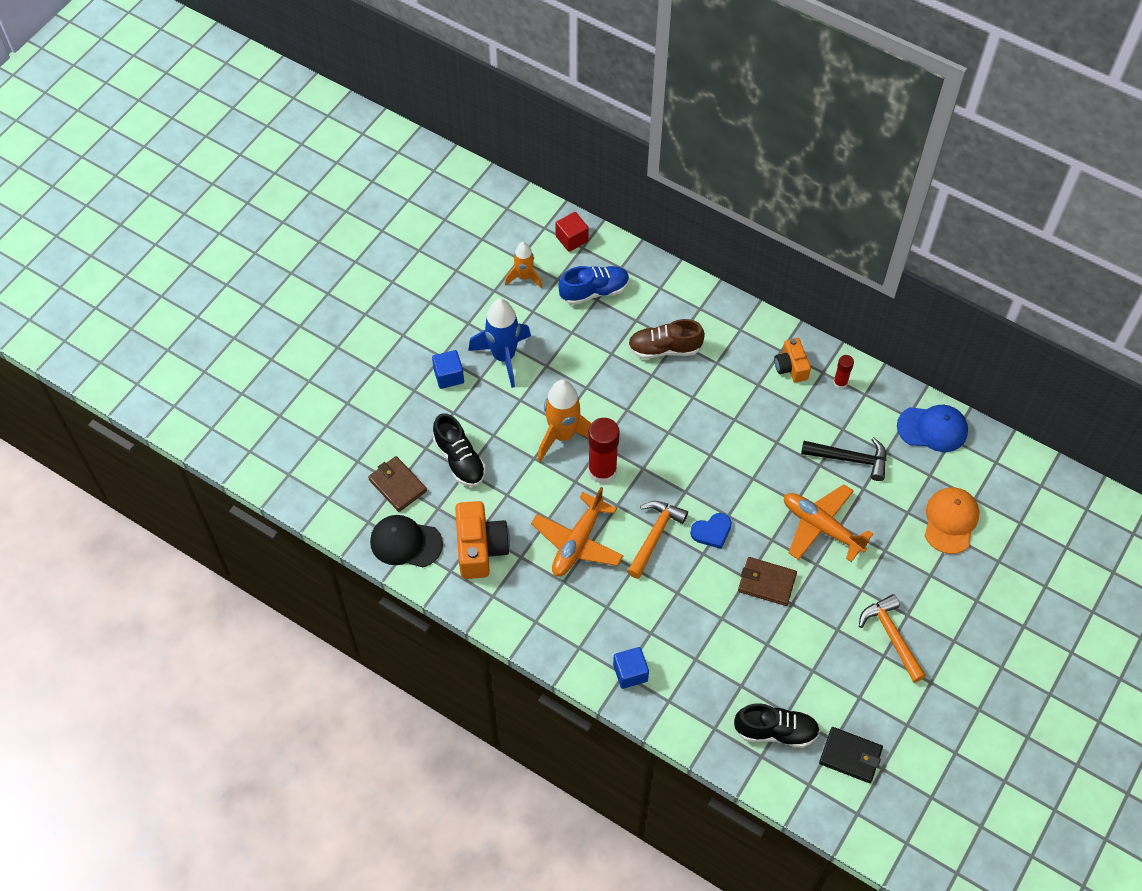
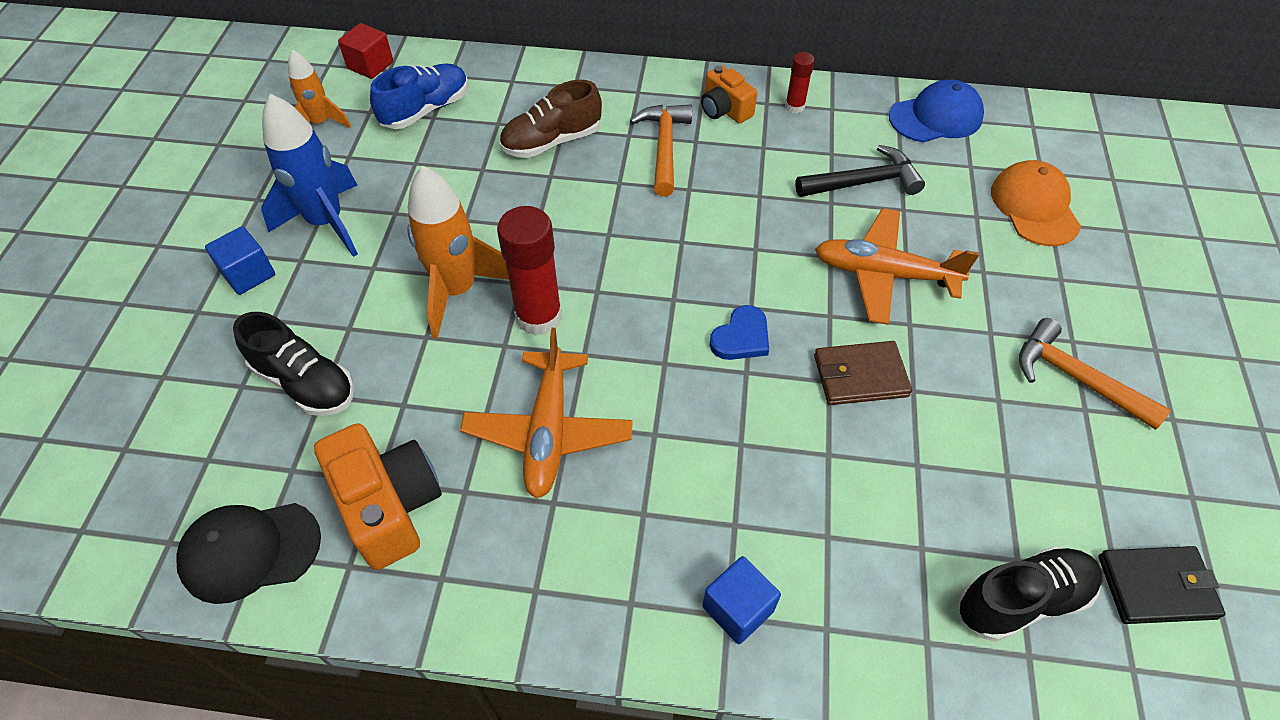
camera: 25 degrees left, 5 degrees down
brown wallet [368,456,427,512] -> none
orange hammer [627,501,688,579] -> orange hammer moved to [630,104,692,196]

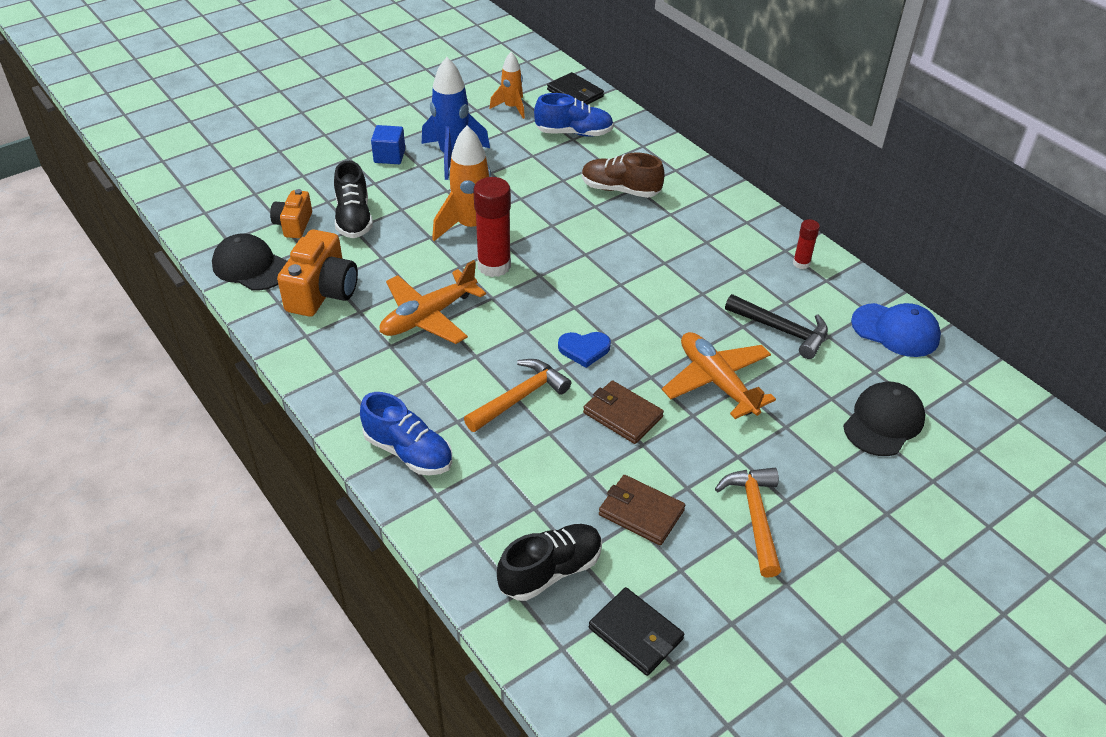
camera: 45 degrees right, 10 degrees down
red cube [338,23,393,79] -> black wallet [547,72,604,105]
orange hammer [630,104,692,196] -> orange hammer moved to [464,359,571,432]
orange camera [701,65,757,124] -> orange camera moved to [270,189,312,238]
blue cube [702,556,781,644] -> blue shoe [360,392,452,475]
black shoe [959,546,1102,642] -> black shoe turned 60 degrees counterclockwise [497,524,602,601]
orange cap [991,160,1081,246] -> black cap [843,382,925,456]
none -> brown wallet [599,475,685,545]

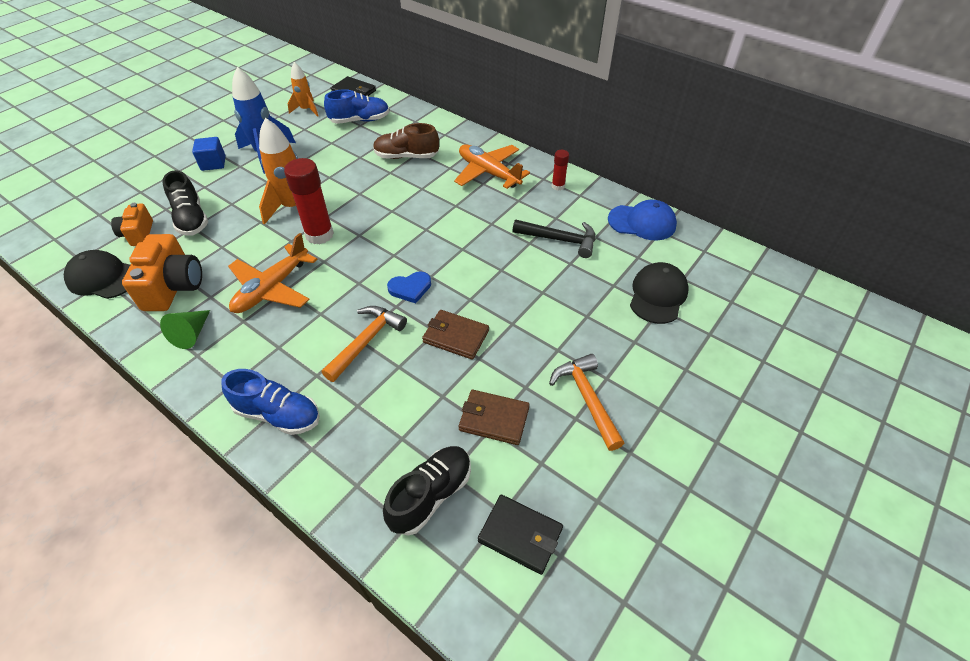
camera: 15 degrees left, 5 degrees up
orange plane [662,332,776,419] -> orange plane moved to [454,144,530,189]
none -> green cone [160,310,210,349]

